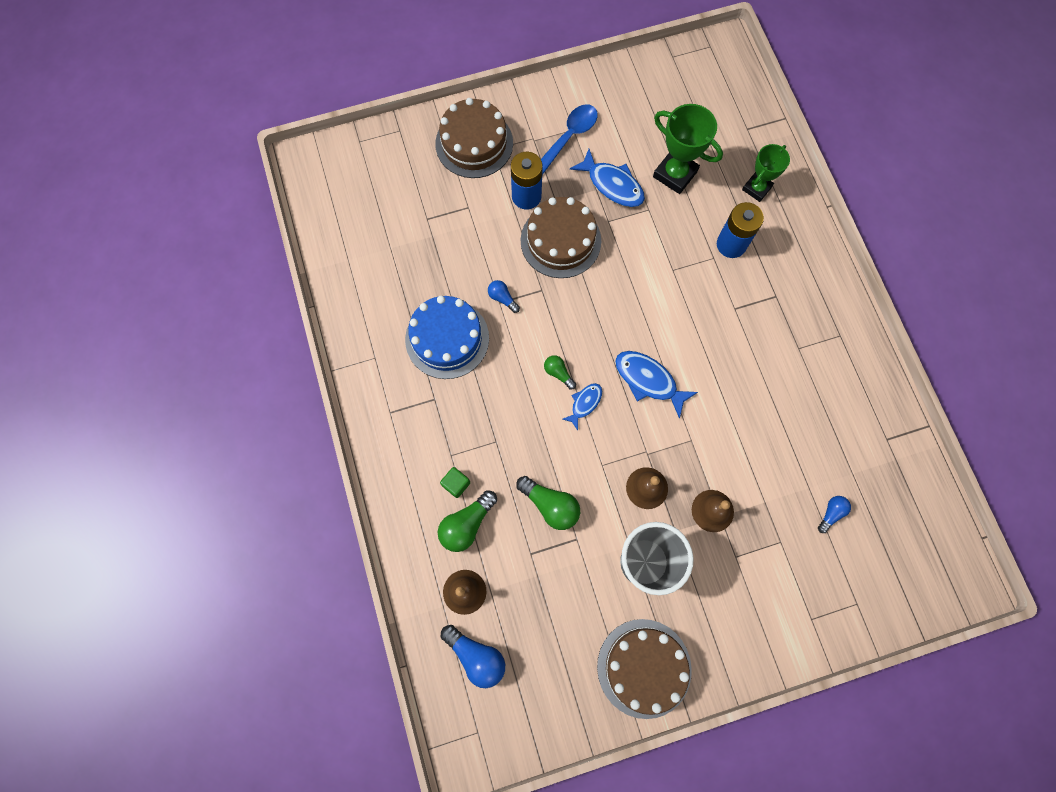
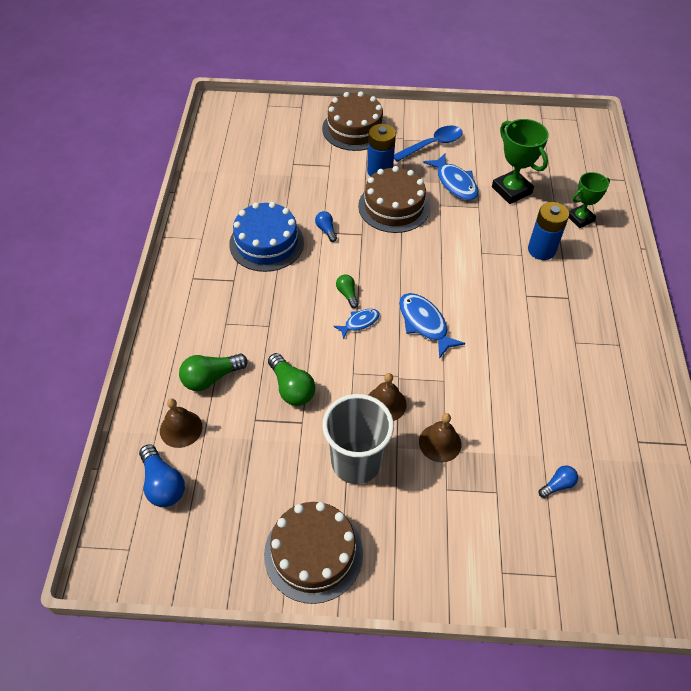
camera: 20 degrees right, 20 degrees down
green cube [440,467,470,498] -> none

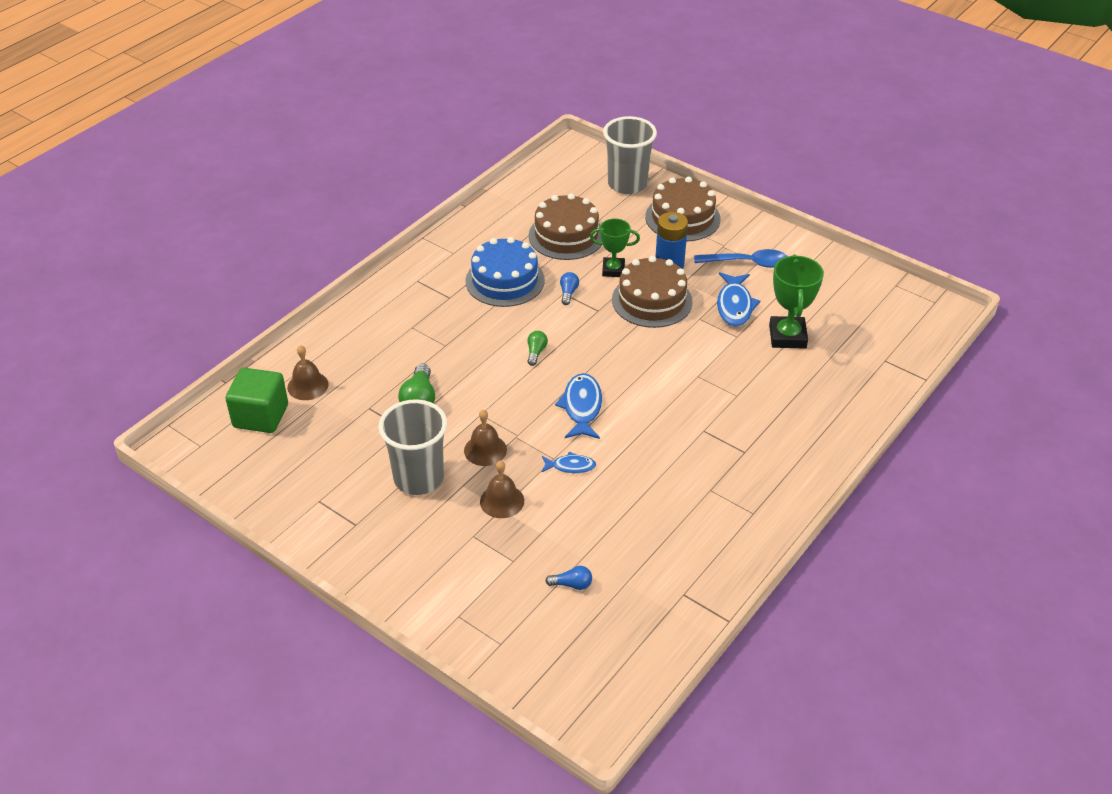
camera: 35 degrees right, 10 degrees down
blue light bulb [139,444,185,507] -> green cube [226,368,288,433]
green light bulb [179,354,248,391] -> none
brown cake [264,502,363,604] -> brown cake moved to [528,194,602,260]
blue fish [333,309,380,339] -> blue fish moved to [541,452,596,473]
blue battery [528,202,569,260] -> none
green trophy [569,172,610,228] -> green trophy moved to [590,219,640,277]
none -> grey cup [603,116,657,194]

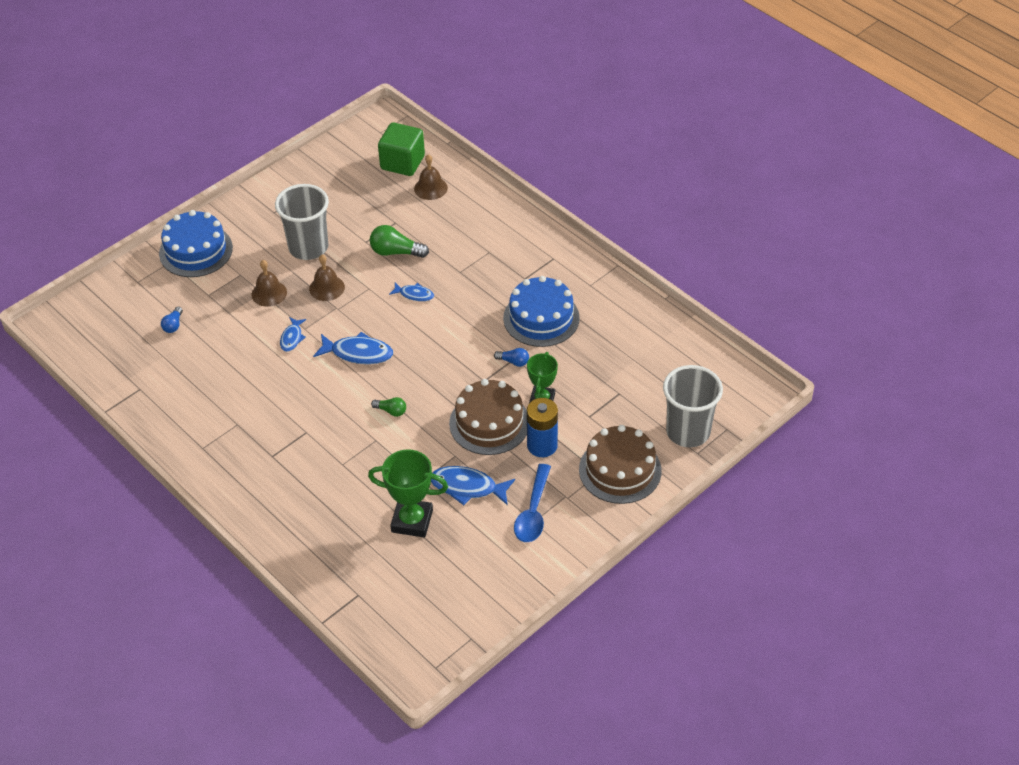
camera: 100 degrees right, 5 degrees up
green light bulb [527,331,548,366] -> green light bulb moved to [371,397,406,417]
brown cake [528,194,602,260] -> none
none -> blue cake [159,210,233,277]
none -> blue fish [389,283,434,301]

